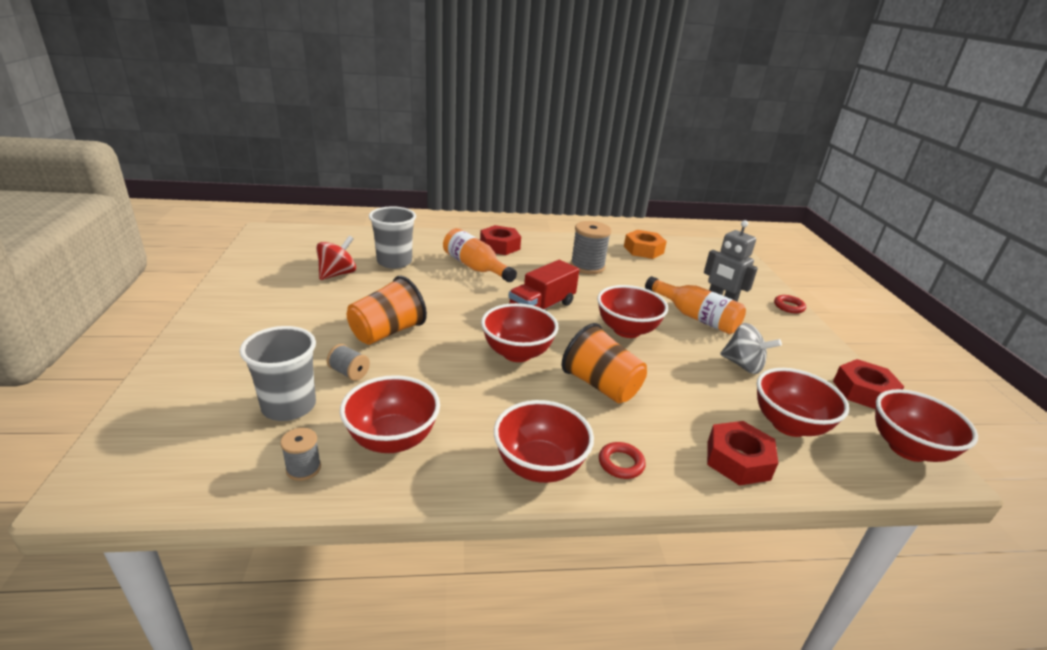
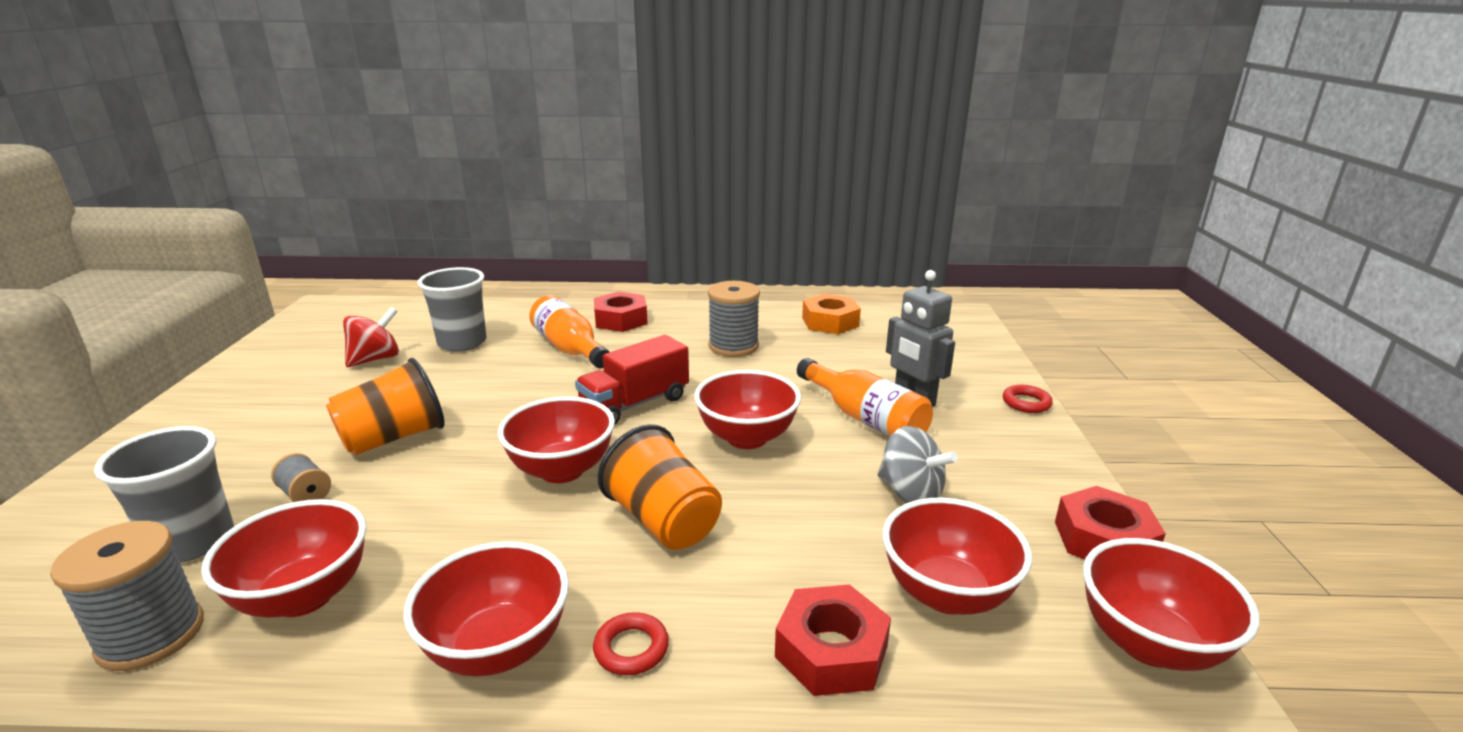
camera: 10 degrees right, 5 degrees down
grey spool [280,428,321,481] -> grey spool [50,521,204,671], size x1.85

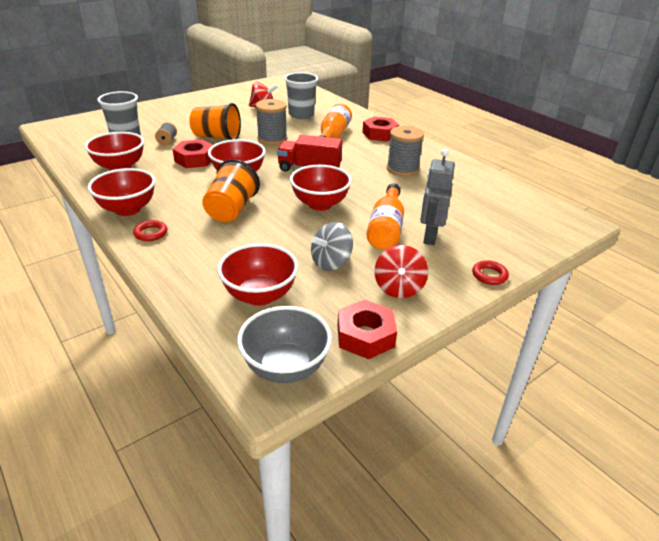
camera: 50 degrees right, 10 degrees up
grey spool [50,521,204,671] -> grey spool moved to [256,99,287,145]
red nut [775,584,891,696] -> red nut moved to [173,139,213,168]
orange nut [802,294,861,334] -> none
grey spinning top [877,426,958,503] -> grey spinning top turned 45 degrees clockwise [311,222,353,271]
red bowl [1083,538,1260,671] -> grey bowl [237,306,332,383]
none -> red spinning top [375,245,428,298]

